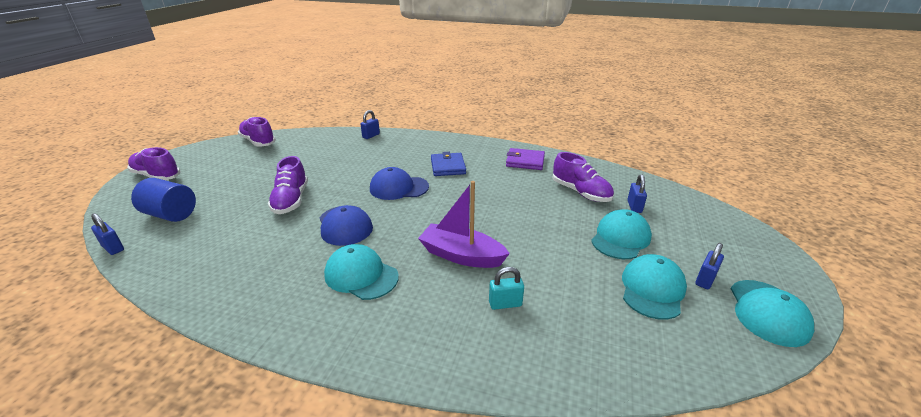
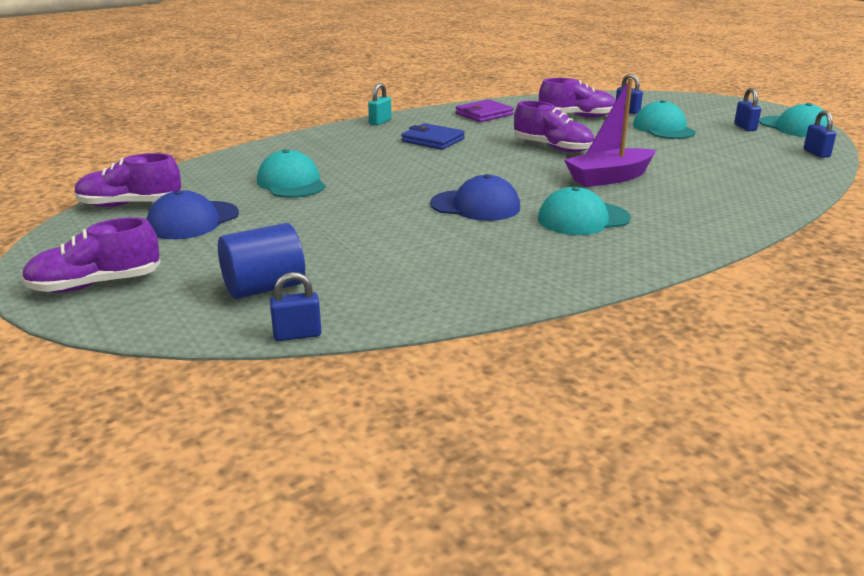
camera: 50 degrees left, 5 degrees down
purple shoe [268,156,308,214] -> purple shoe moved to [514,101,594,152]
blue padlock [360,110,380,139] -> blue padlock moved to [804,110,836,158]
blue cap [370,167,429,200] -> blue cap moved to [147,190,239,239]
turquoise padlock [489,267,524,310] -> turquoise padlock moved to [368,83,392,125]
turquoise cap [622,254,687,320] -> turquoise cap moved to [257,149,326,198]

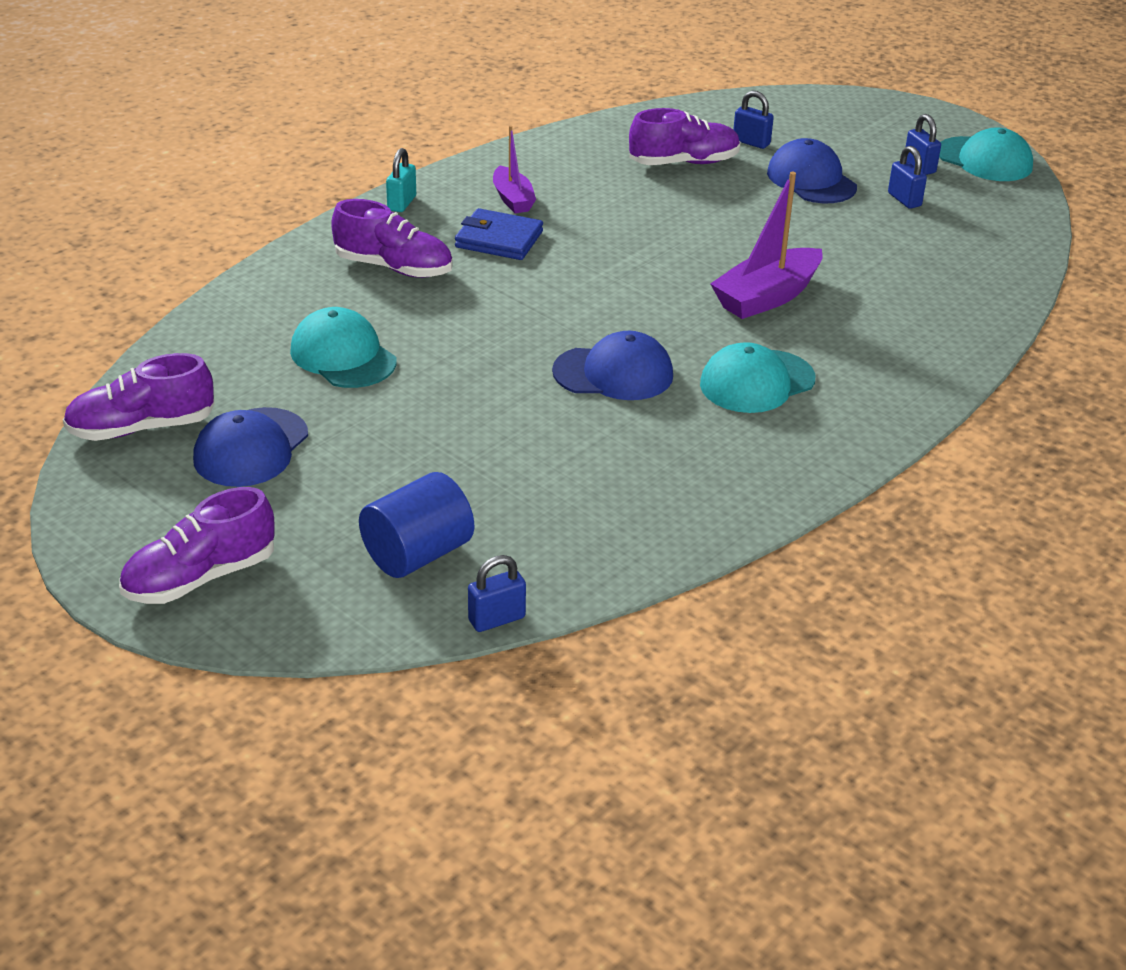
camera: 15 degrees left, 10 degrees up
purple wallet [455,99,514,122] -> none
purple shoe [514,101,594,152] -> purple shoe moved to [331,199,452,278]
turquoise cap [633,100,696,139] -> blue cap [767,138,857,203]
blue padlock [804,110,836,158] -> blue padlock moved to [888,146,927,209]
none -> purple boat [493,125,536,213]

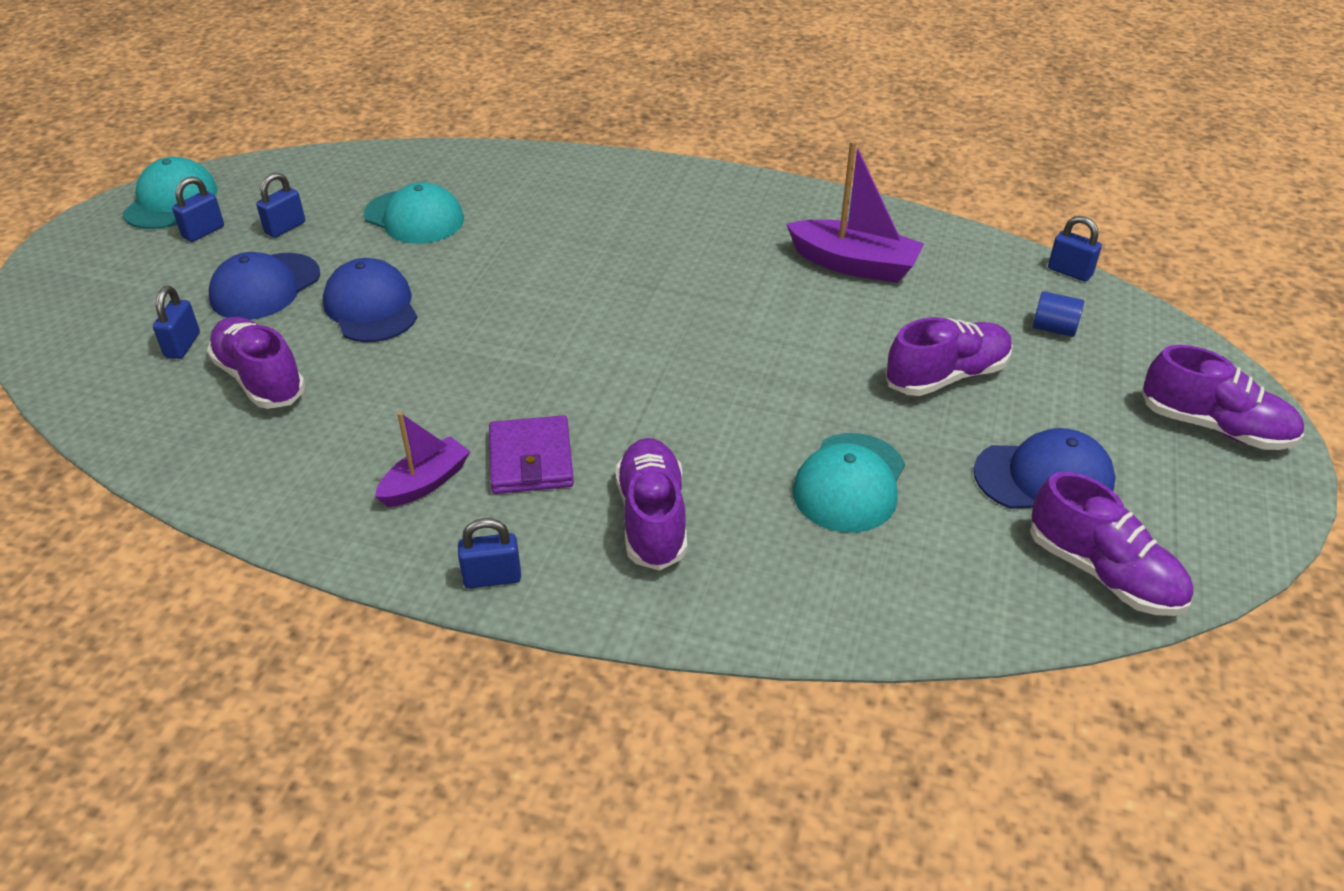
camera: 115 degrees left, 5 degrees up
blue cylinder [359,472,474,578] -> blue cylinder [1032,291,1084,337], size x0.56
turquoise padlock [386,148,416,212] -> blue padlock [458,518,521,588]
blue wallet [455,208,543,260] -> purple wallet [489,415,574,494]
blue cap [552,331,673,400] -> blue cap moved to [323,258,417,342]
turquoise cap [700,342,815,413] -> turquoise cap moved to [364,182,464,244]
purple boat [710,172,823,319] -> purple boat moved to [786,140,924,283]
none -> purple shoe [885,317,1013,396]

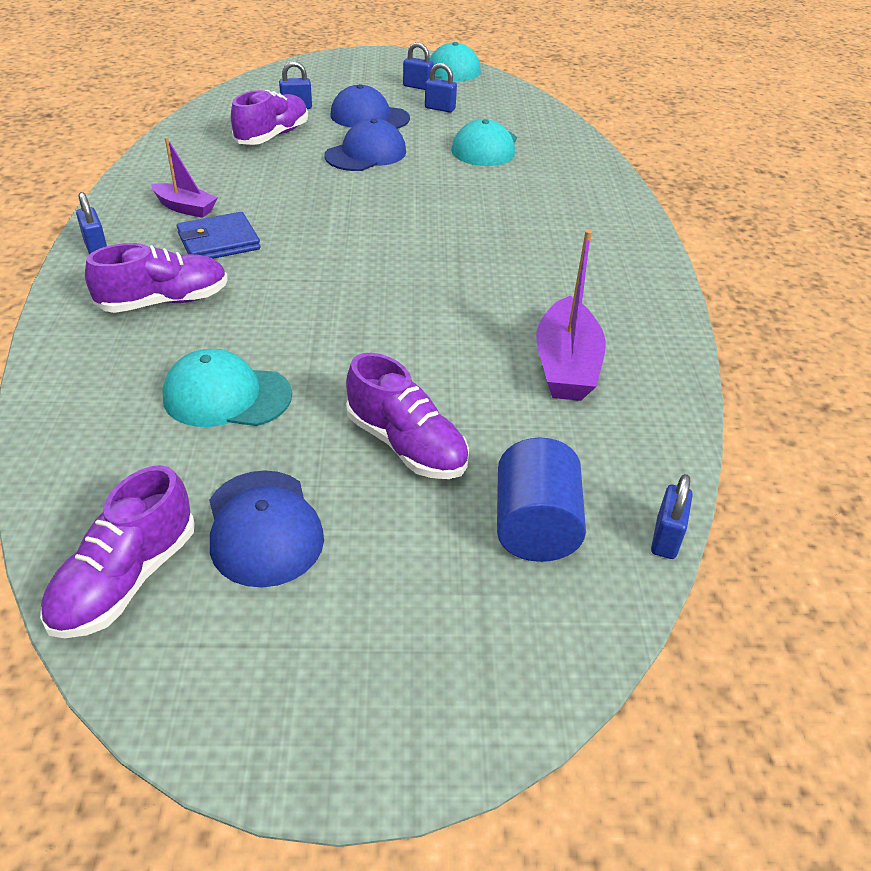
camera: 70 degrees right, 0 degrees up
purple wallet [489,415,574,494] -> blue wallet [177,212,260,259]
blue cylinder [1032,291,1084,337] -> blue cylinder [497,437,586,562], size x1.80
purple shoe [1141,345,1304,450] -> none

